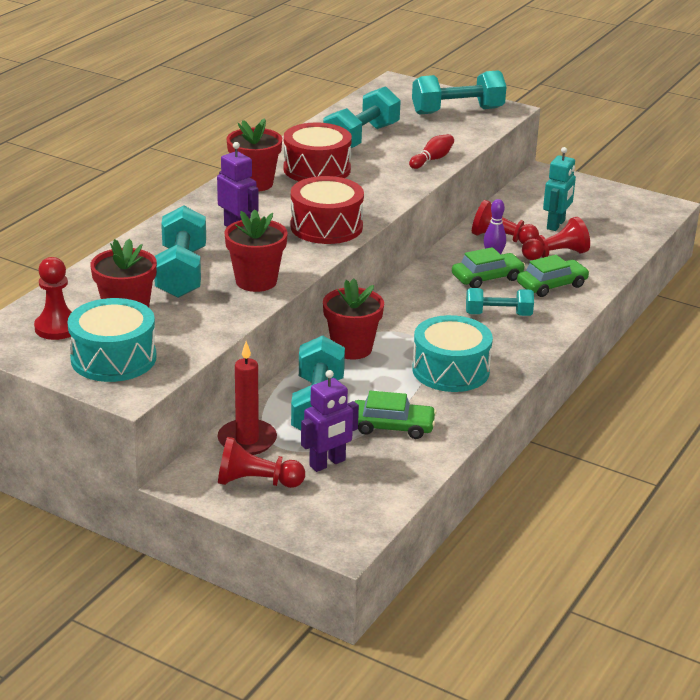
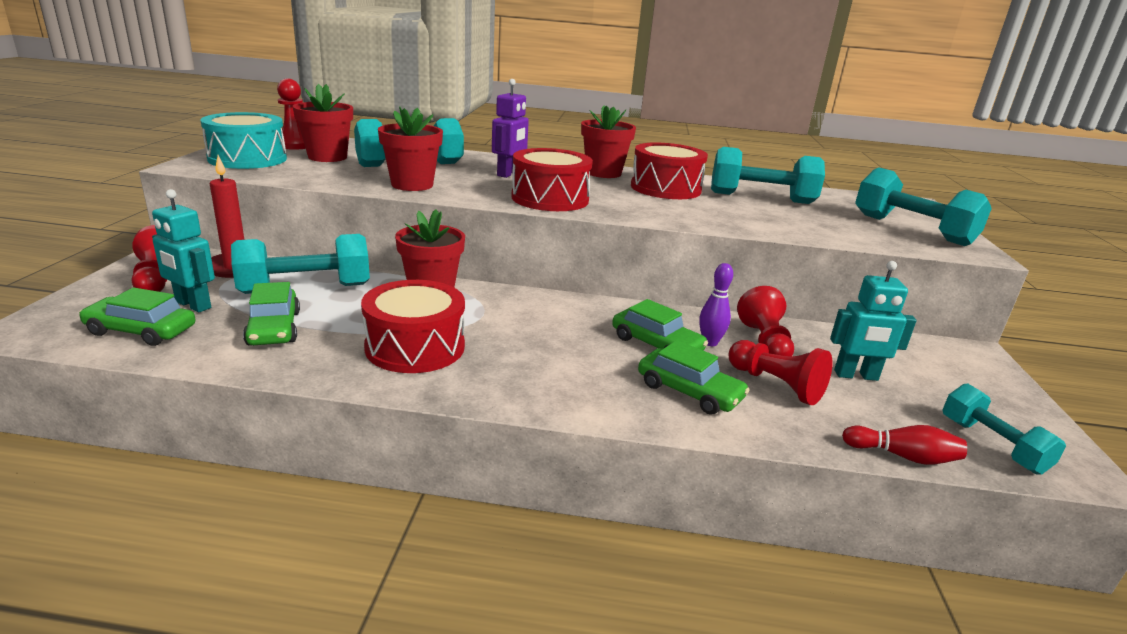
camera: 65 degrees right, 5 degrees down
purple robot [301,370,359,472] -> turquoise robot [152,189,215,312]
red bowling pin [409,134,454,169] -> red bowling pin moved to [842,425,967,465]
turquoise drum [412,315,493,392] -> red drum [361,280,465,373]
turquoise dumbbell [466,288,534,316] -> turquoise dumbbell moved to [943,383,1066,474]
none -> green car [79,288,196,346]

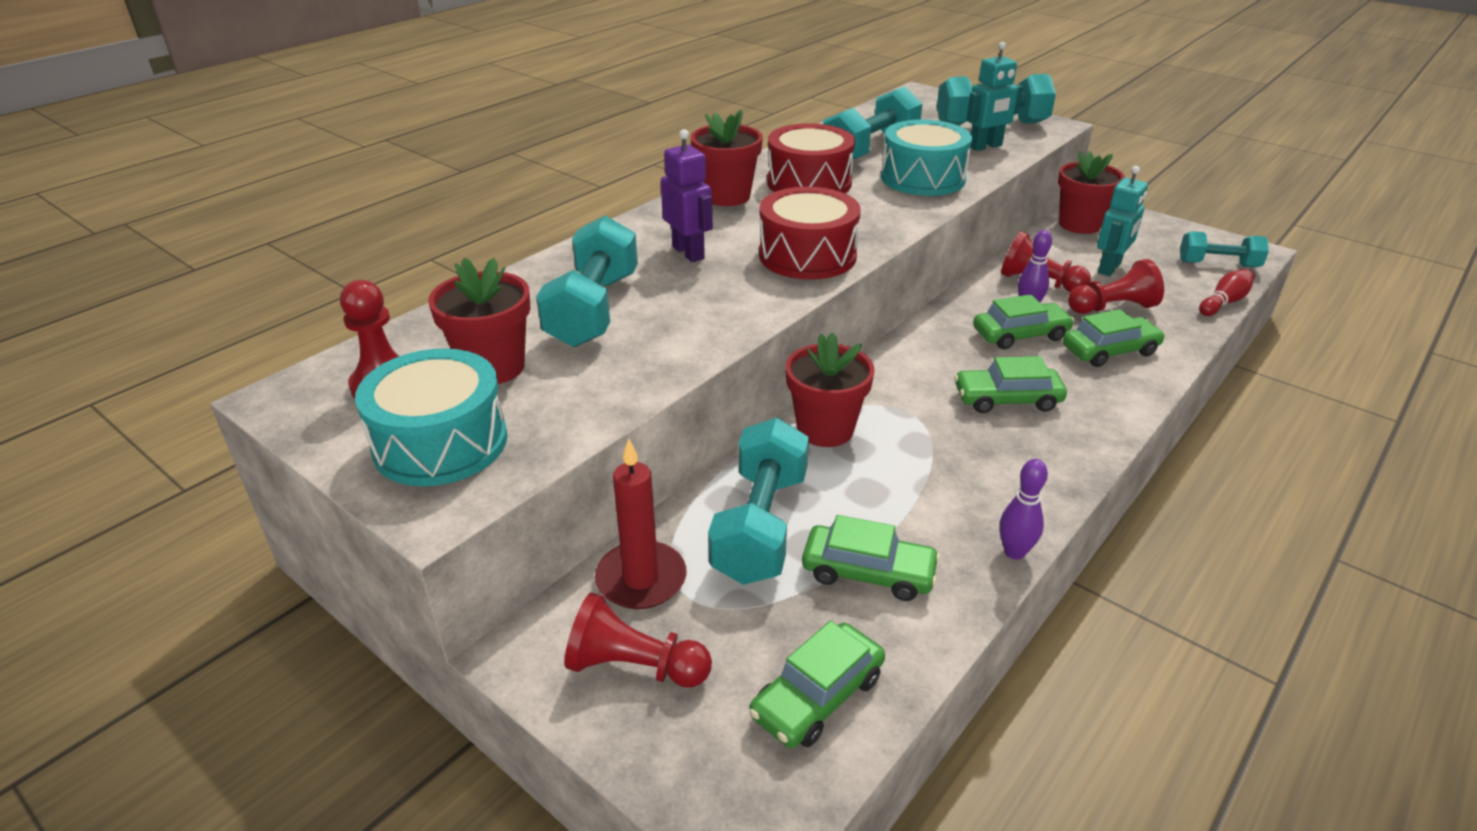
camera: 55 degrees left, 10 degrees up
turquoise robot [152,189,215,312] -> turquoise robot moved to [966,42,1023,151]
red drum [361,280,465,373] -> none
red flower pot [378,106,443,191] -> red flower pot moved to [1058,151,1125,234]
none -> turquoise drum [881,120,972,196]
none -> green car [954,356,1067,413]
none -> purple bowling pin [999,459,1048,560]

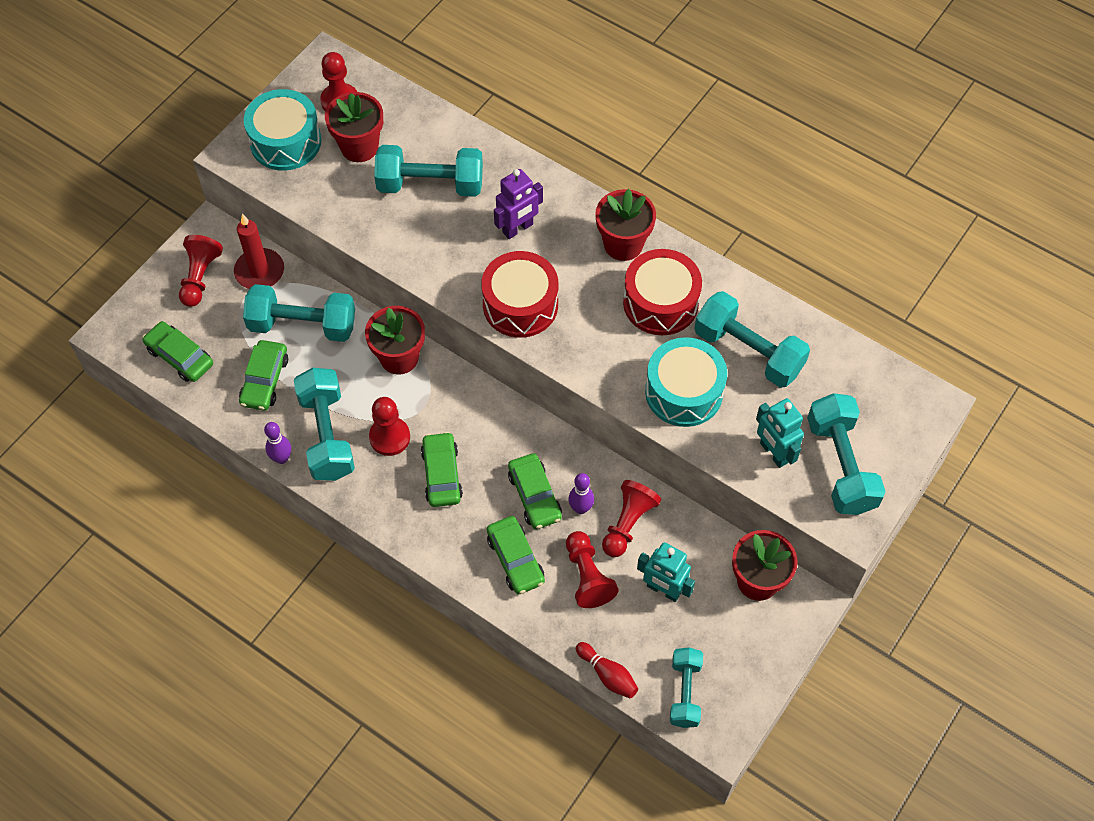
camera: 85 degrees right, 25 degrees up
none -> turquoise dumbbell [294,368,355,481]
none -> red pawn [369,397,410,456]

